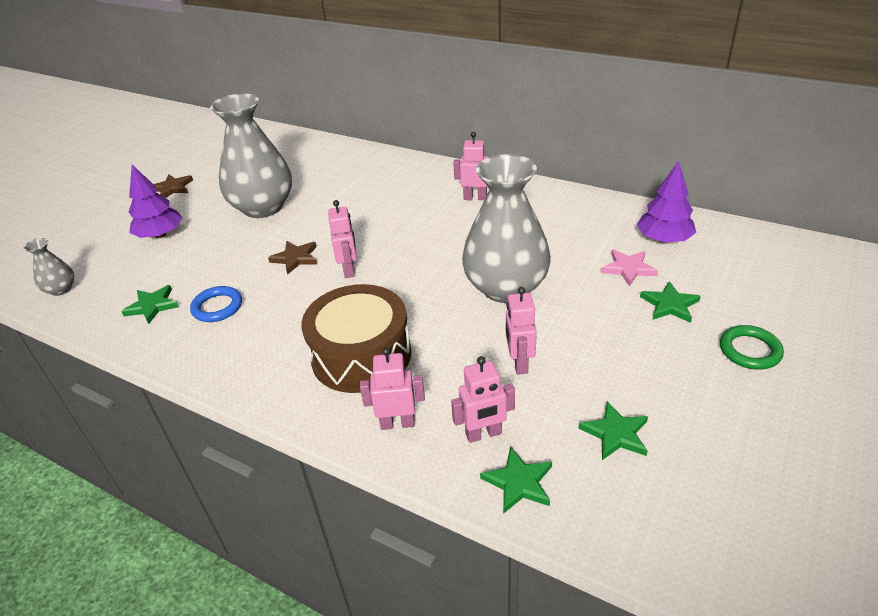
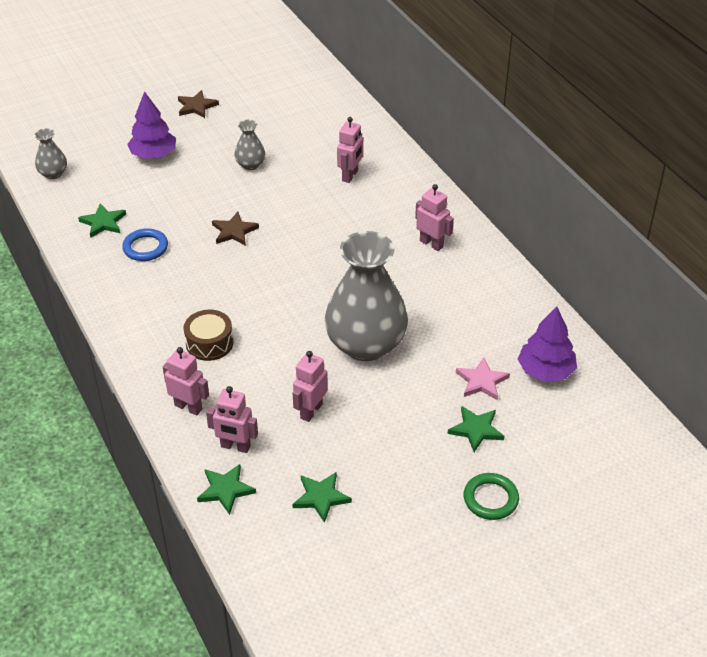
camera: 30 degrees right, 5 degrees up
grey vase [210,93,292,218] -> grey vase [234,120,265,170], size x0.44
brown drum [302,284,411,393] -> brown drum [184,310,233,361], size x0.54
pink robot [328,200,357,278] -> pink robot moved to [337,117,363,183]

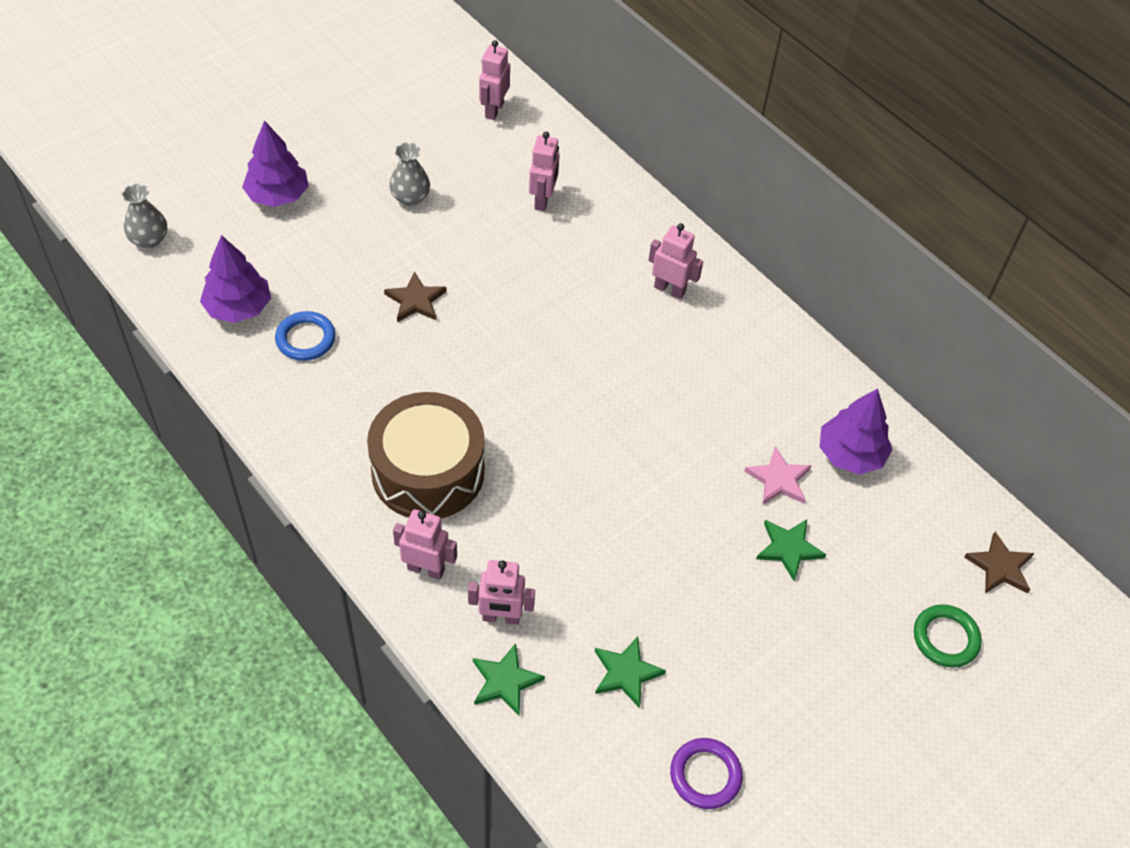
camera: 15 degrees left, 10 degrees up
green star [78,203,126,238] -> purple tree [200,235,271,323]
brown star [178,90,219,118] -> brown star moved to [964,532,1034,593]
brown drum [184,310,233,361] -> brown drum [367,392,485,519], size x1.84
pink robot [293,351,328,422] -> pink robot moved to [479,40,510,120]
grey vase [325,231,408,361] -> none
green ring [464,473,519,520] -> green ring moved to [914,604,982,668]
none -> purple ring [670,738,743,809]

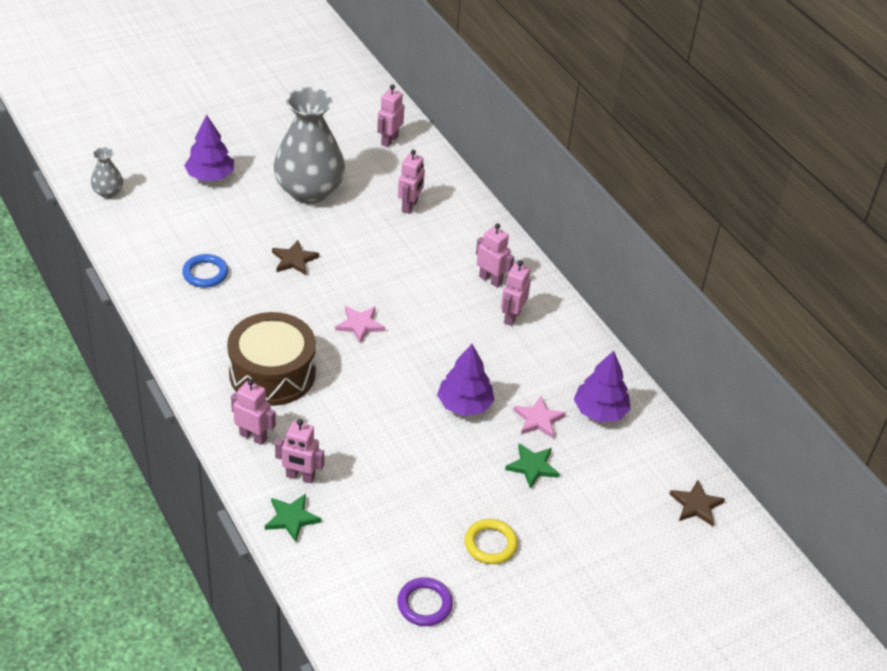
camera: 10 degrees right, 10 degrees down
purple tree [200,235,271,323] -> purple tree moved to [437,344,495,416]
grey vase [389,142,430,206] -> grey vase [274,87,345,204], size x2.26
green star [595,636,666,708] -> none
green ring [914,604,982,668] -> none
none -> pink star [335,306,385,344]
none -> yellow ring [465,519,518,564]
none -> pink robot [501,260,531,326]

